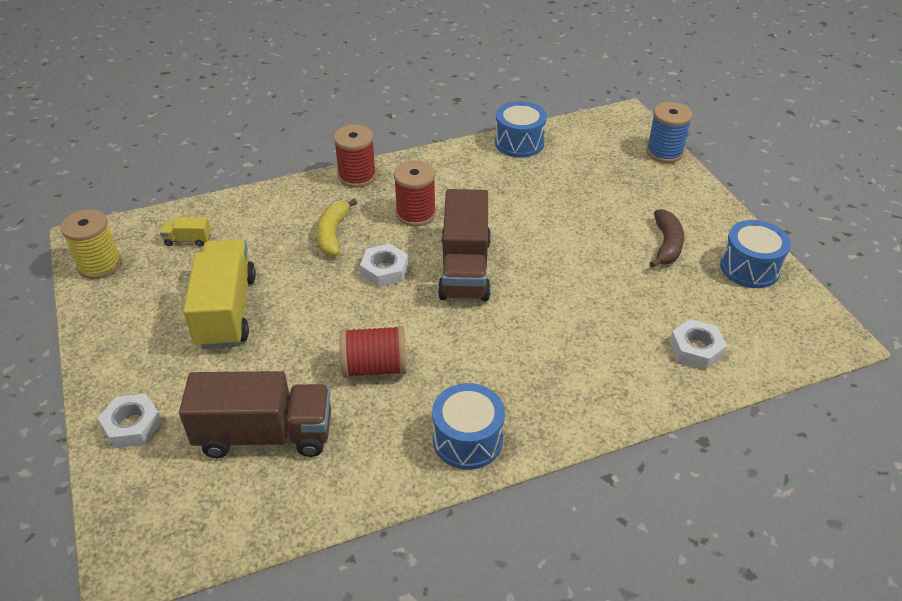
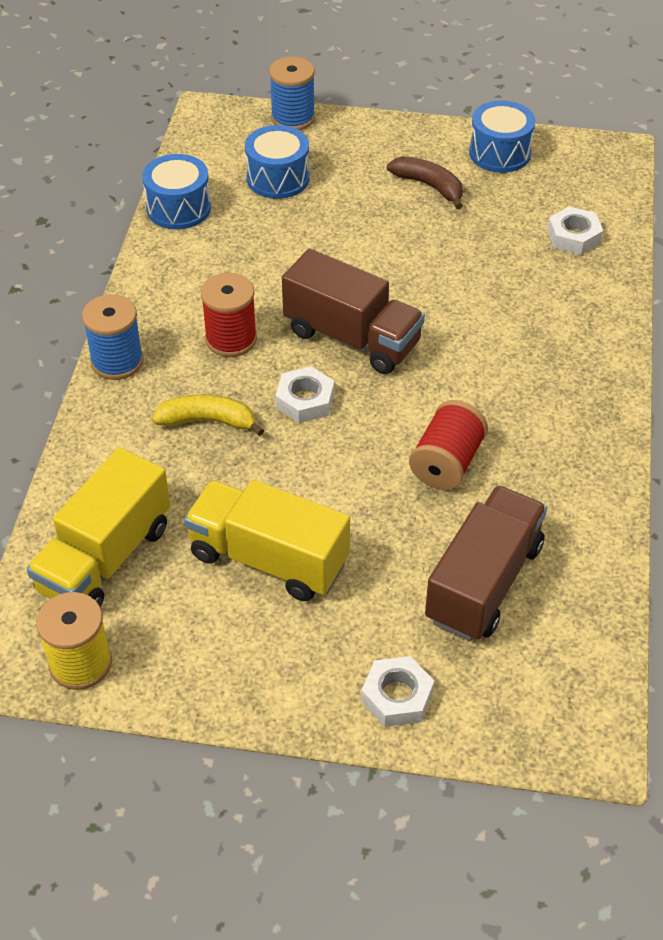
camera: 60 degrees left, 5 degrees up
yellow truck [160,217,211,247] -> yellow truck [27,447,170,607], size x2.38
yellow banana [316,199,357,256] -> yellow banana turned 150 degrees clockwise [152,395,264,436]
red spool [333,125,376,188] -> blue spool [82,294,144,380]
blue drum [432,383,505,470] -> blue drum moved to [245,125,309,199]

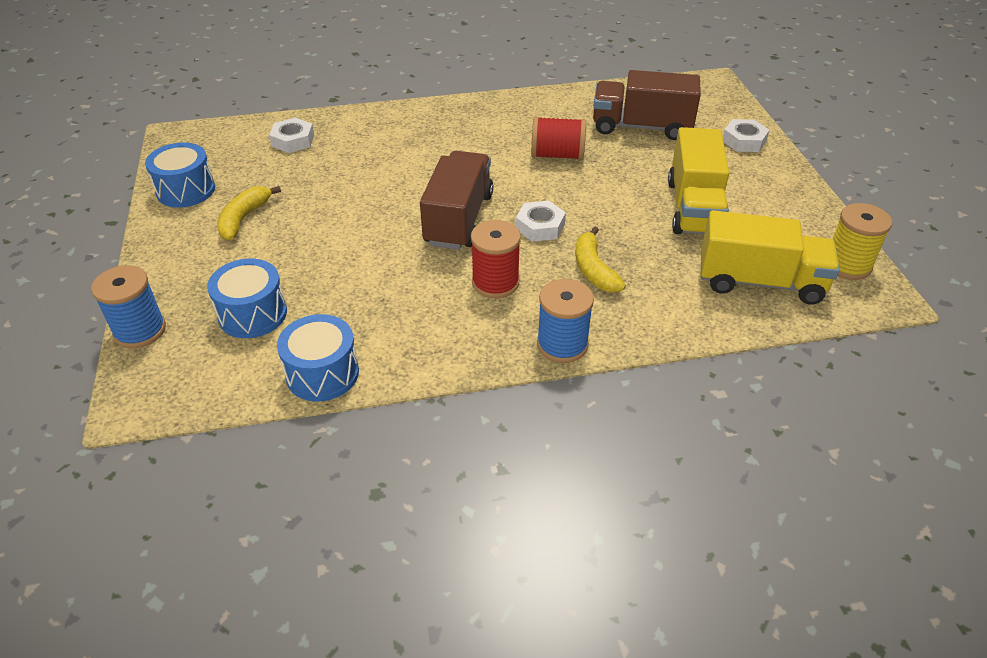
camera: 110 degrees left, 5 degrees down
brown banana [387,156,463,209] -> yellow banana [217,186,281,240]

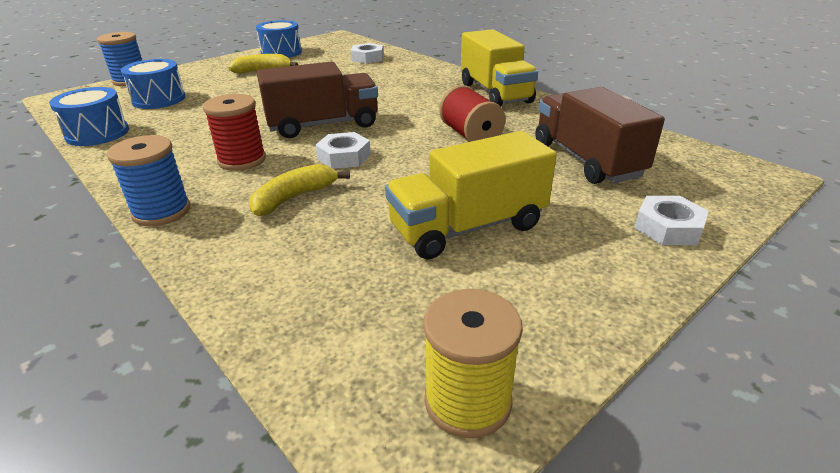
camera: 60 degrees right, 10 degrees down
yellow truck [701,210,840,305] -> yellow truck moved to [461,29,538,106]

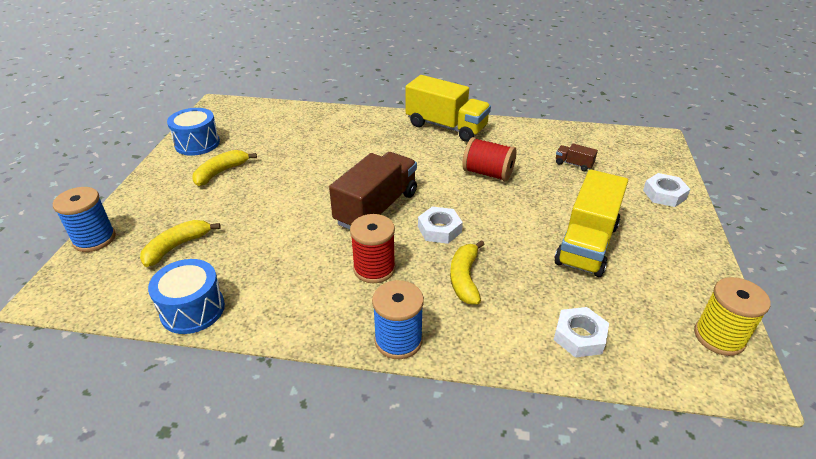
camera: 40 degrees left, 5 degrees up
blue drum [121,59,186,109] -> yellow banana [140,220,221,267]
white nut [351,43,384,64] -> white nut moved to [554,307,609,358]
brown truck [535,87,665,184] -> brown truck [556,144,598,171], size x0.42

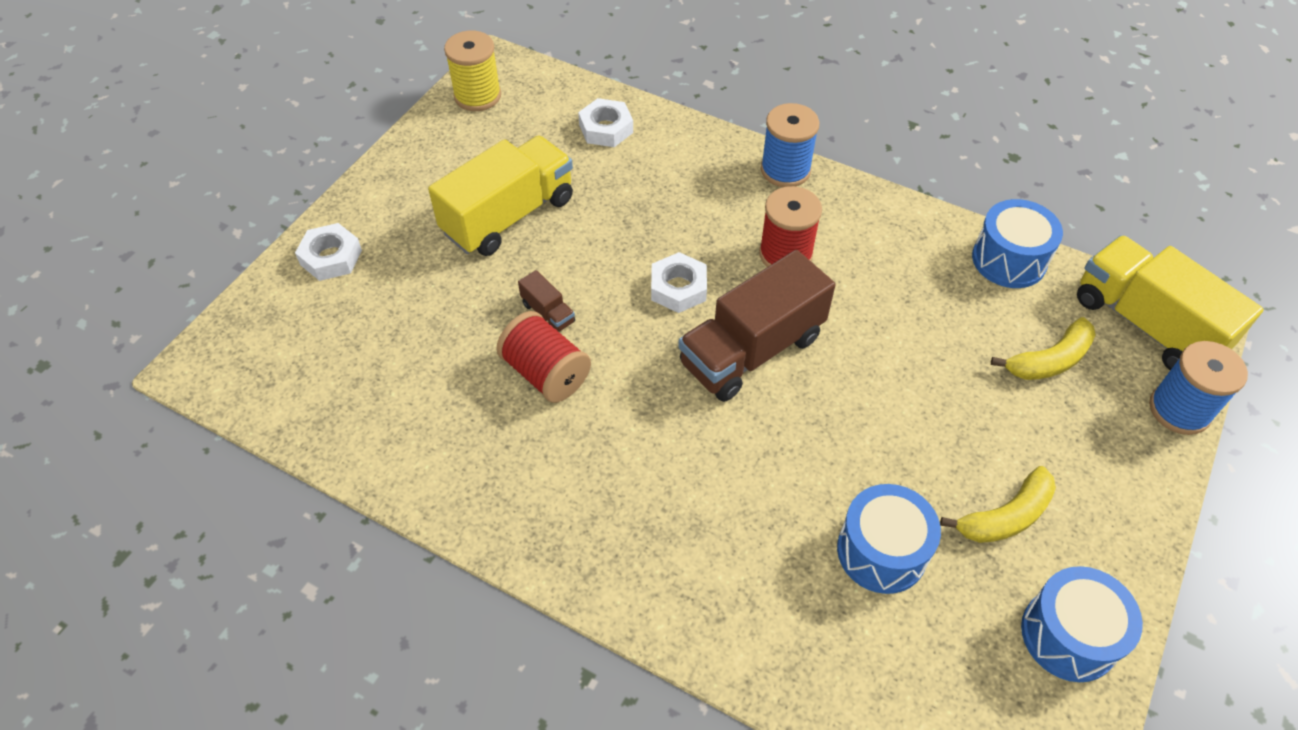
camera: 160 degrees left, 15 degrees up
yellow truck [406,75,491,142] -> yellow truck moved to [1077,235,1264,370]
yellow banana [450,240,485,304] -> none
brown truck [556,144,598,171] -> brown truck moved to [518,270,575,332]
none -> blue drum [837,484,941,594]

